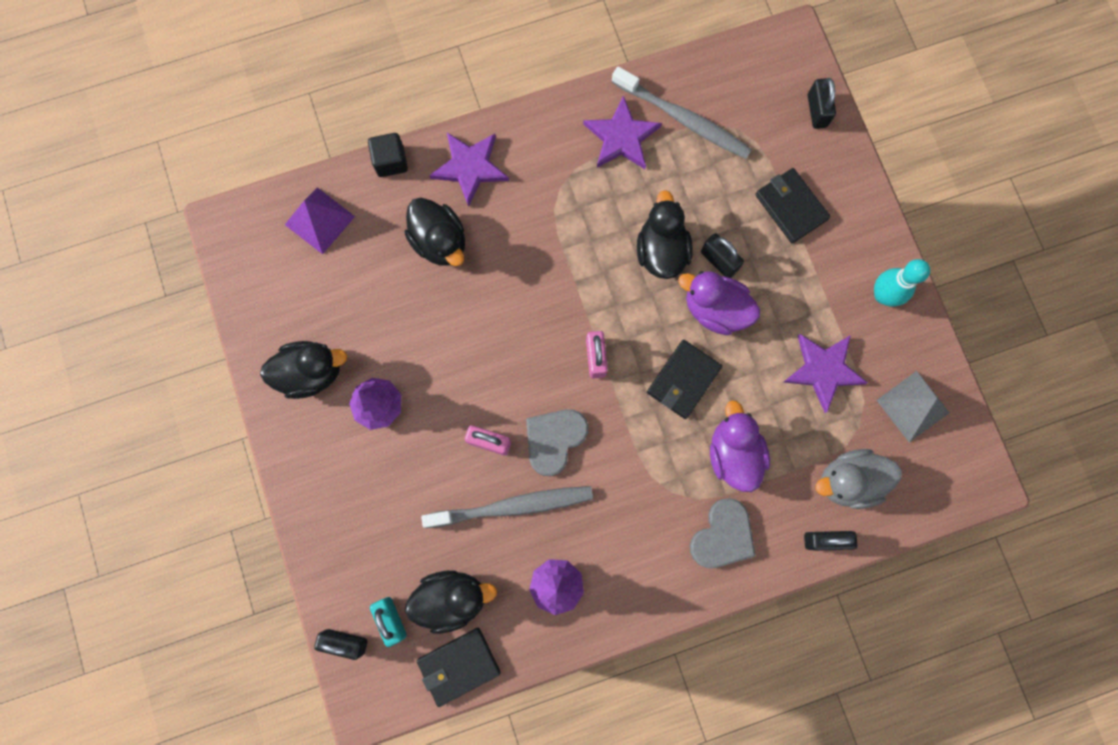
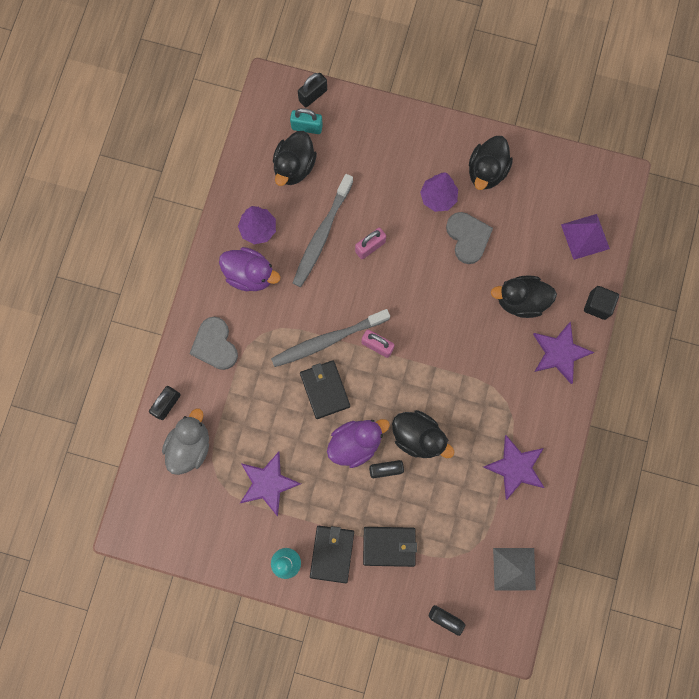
camera: 125 degrees right, 0 degrees up
black wallet [417,627,501,707] -> black wallet moved to [310,526,354,583]
grey heart [526,409,588,476] -> grey heart moved to [446,212,493,264]
grey toothbrush [612,66,752,159] -> grey toothbrush moved to [271,309,390,367]
purple duck [710,400,770,492] -> purple duck moved to [219,247,280,291]
grey pyramid [876,371,950,442] -> grey pyramid moved to [493,548,536,590]

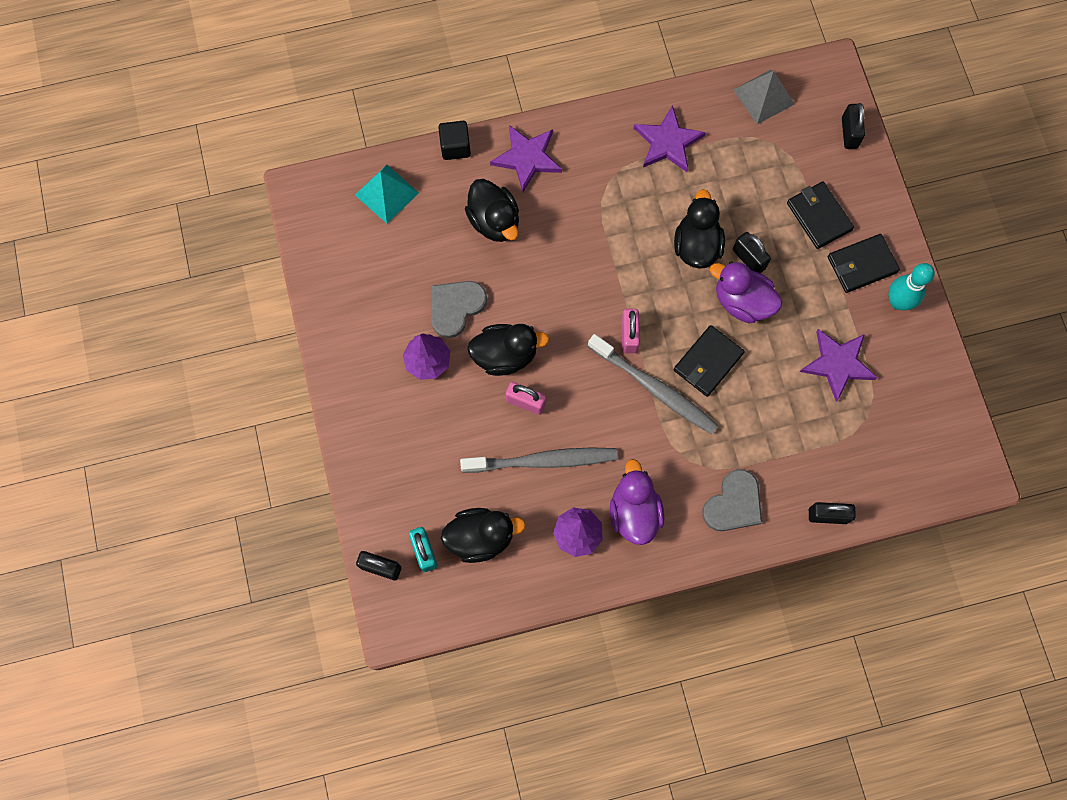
camera: 120 degrees left, 5 degrees down
grey duck [162,408,209,475] -> none
black duck [469,136,513,190] -> black duck moved to [467,324,549,376]
purple pyramid [561,214,610,260] -> turquoise pyramid [355,165,419,223]

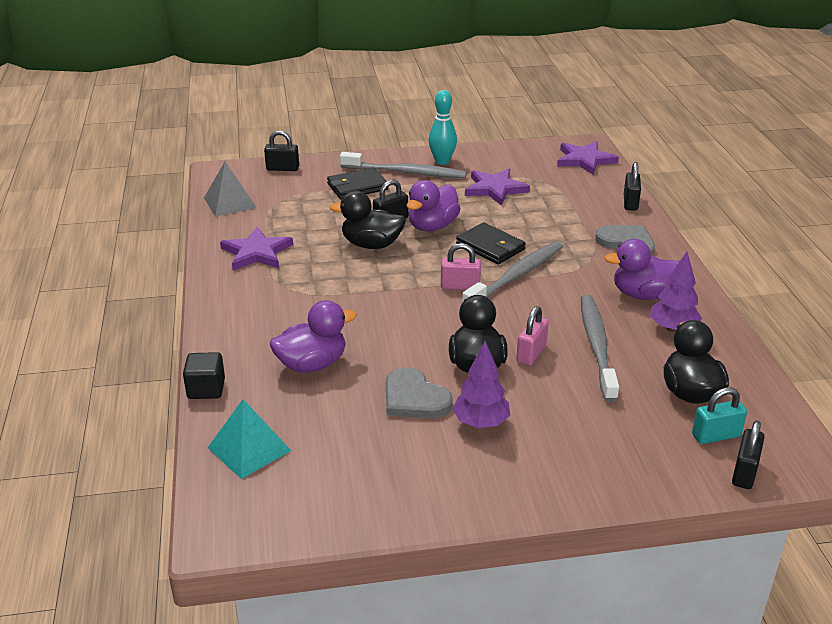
camera: 85 degrees left, 40 degrees down
black duck [465,179,519,242] -> purple duck [270,300,357,373]
purple star [490,125,562,192] -> purple star moved to [557,141,619,175]
black wallet [828,234,900,293] -> grey toothbrush [340,152,467,178]

